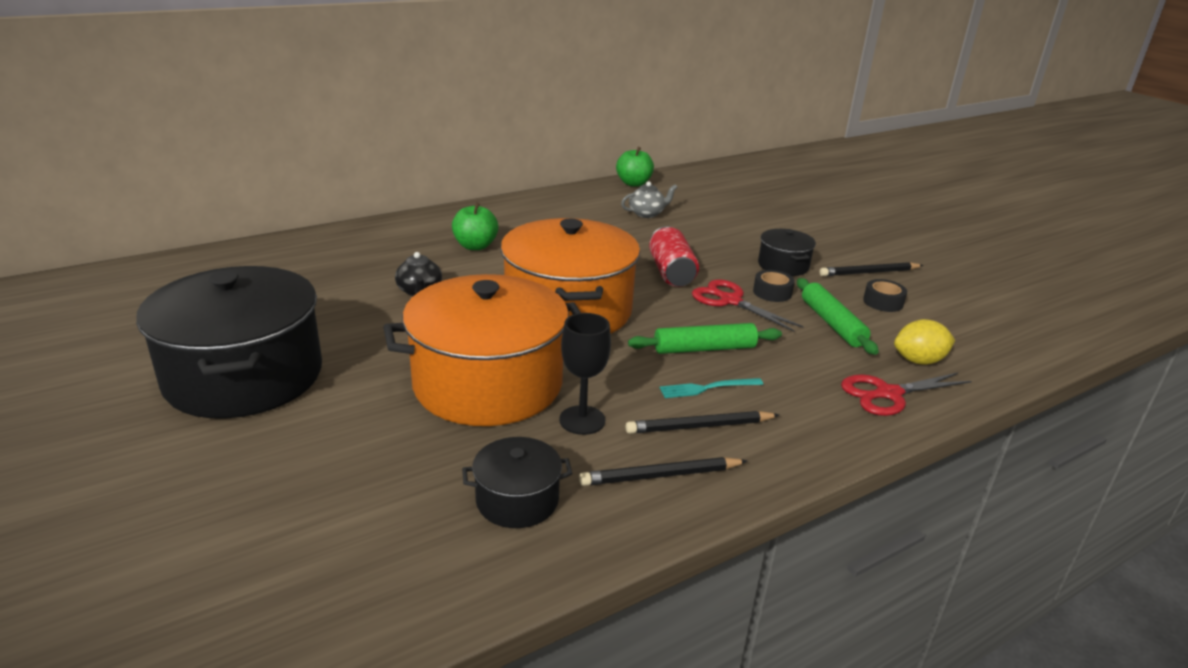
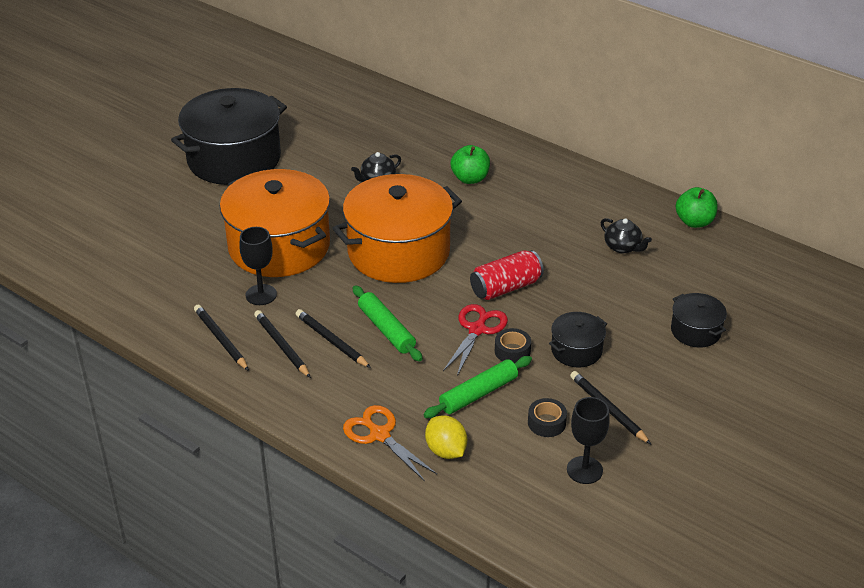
camera: 70 degrees right, 10 degrees up
black pot [462,437,573,528] -> black pot moved to [671,293,727,348]
grey teapot [621,181,677,218] -> black teapot [601,218,652,253]
turquoise fork [659,378,763,398] -> black pencil [296,309,371,368]
red scissors [841,373,972,416] -> orange scissors [343,405,437,481]
none -> black goblet [567,397,610,484]

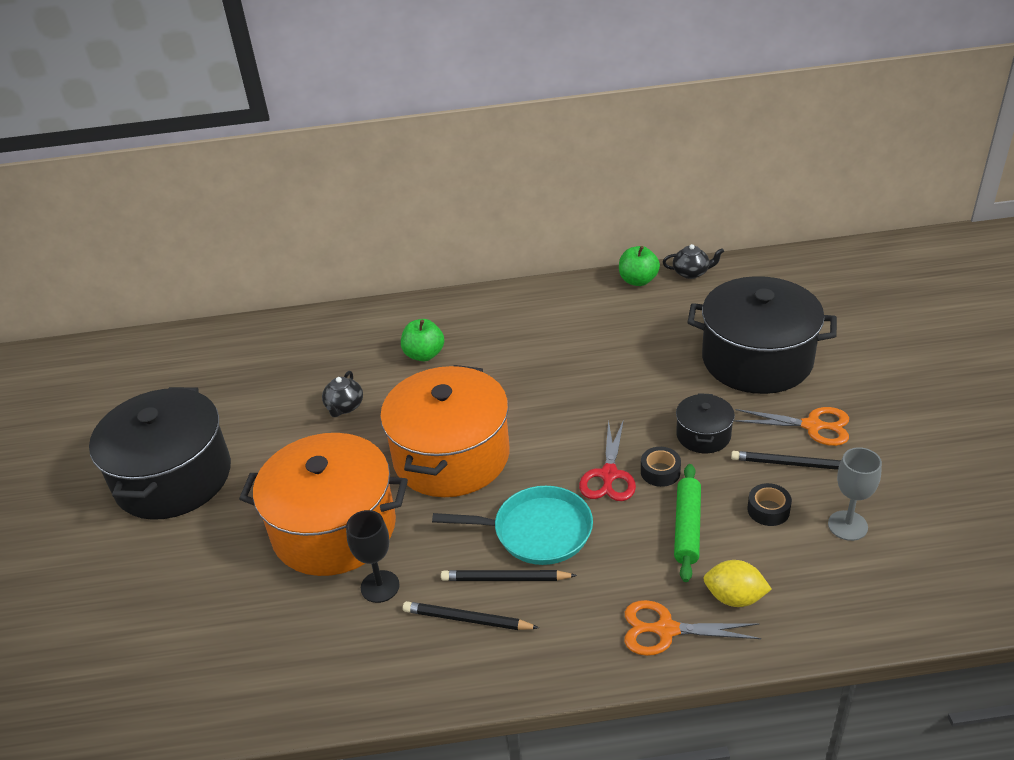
camera: 40 degrees left, 0 degrees up
black pencil [194,304,249,371] -> none
green rolling pin [353,285,423,362] -> turquoise pan [432,486,593,565]
red scissors [443,304,508,376] -> red scissors turned 150 degrees counterclockwise [579,419,636,501]
red can [470,250,544,300] -> none
black goblet [567,397,610,484] -> grey goblet [828,447,882,541]
black teapot [601,218,652,253] -> black teapot moved to [663,244,724,279]
black pot [671,293,727,348] -> black pot [687,276,837,394], size x2.18
none -> orange scissors [734,407,849,446]

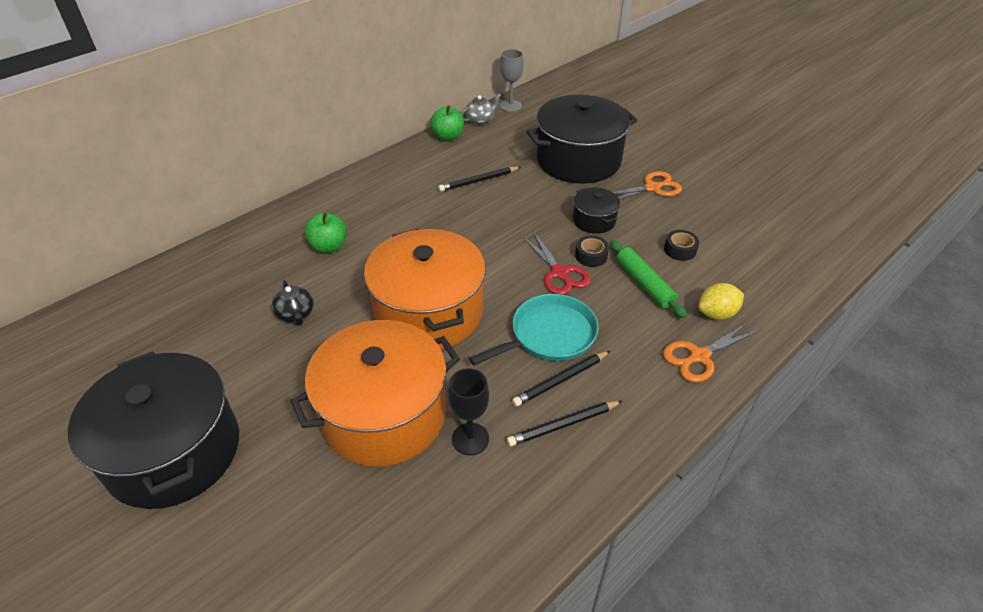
camera: 40 degrees left, 5 degrees up
black teapot [663,244,724,279] -> grey teapot [461,93,501,125]
black pencil [731,451,841,470] -> black pencil moved to [438,167,521,192]
grey goblet [828,447,882,541] -> grey goblet moved to [500,49,524,112]

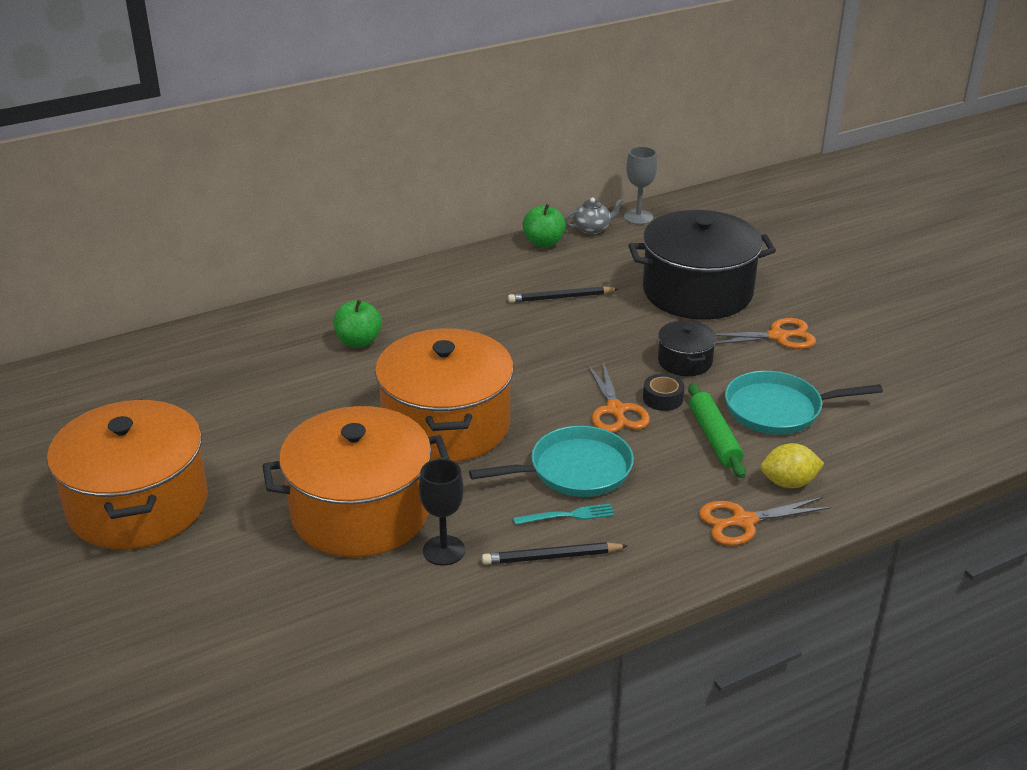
camera: 15 degrees right, 10 degrees down
black pot [68,351,239,509] -> orange pot [47,400,208,550]
black teapot [272,280,314,325] -> none
black pencil [512,351,610,407] -> turquoise fork [513,504,615,525]
red scissors [522,231,591,295] -> orange scissors [588,362,650,433]
black tape [664,230,699,261] -> turquoise pan [725,371,883,434]

